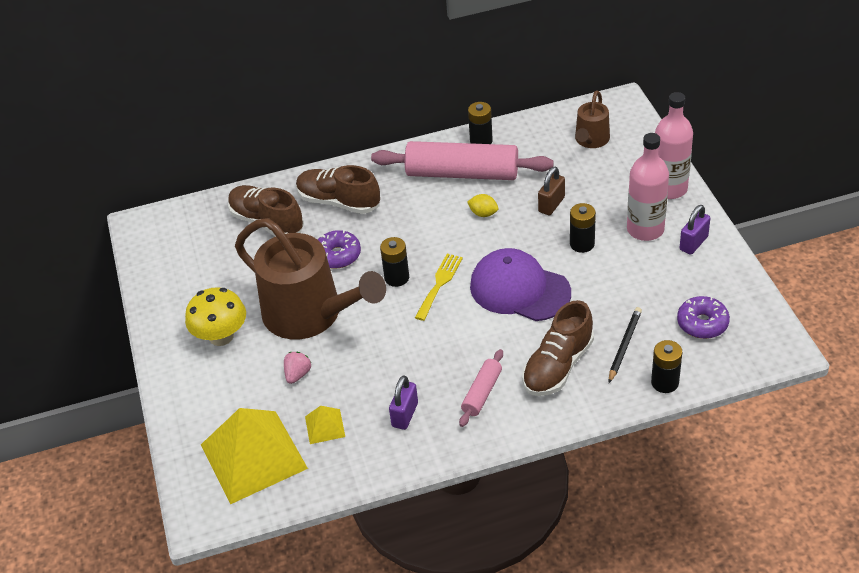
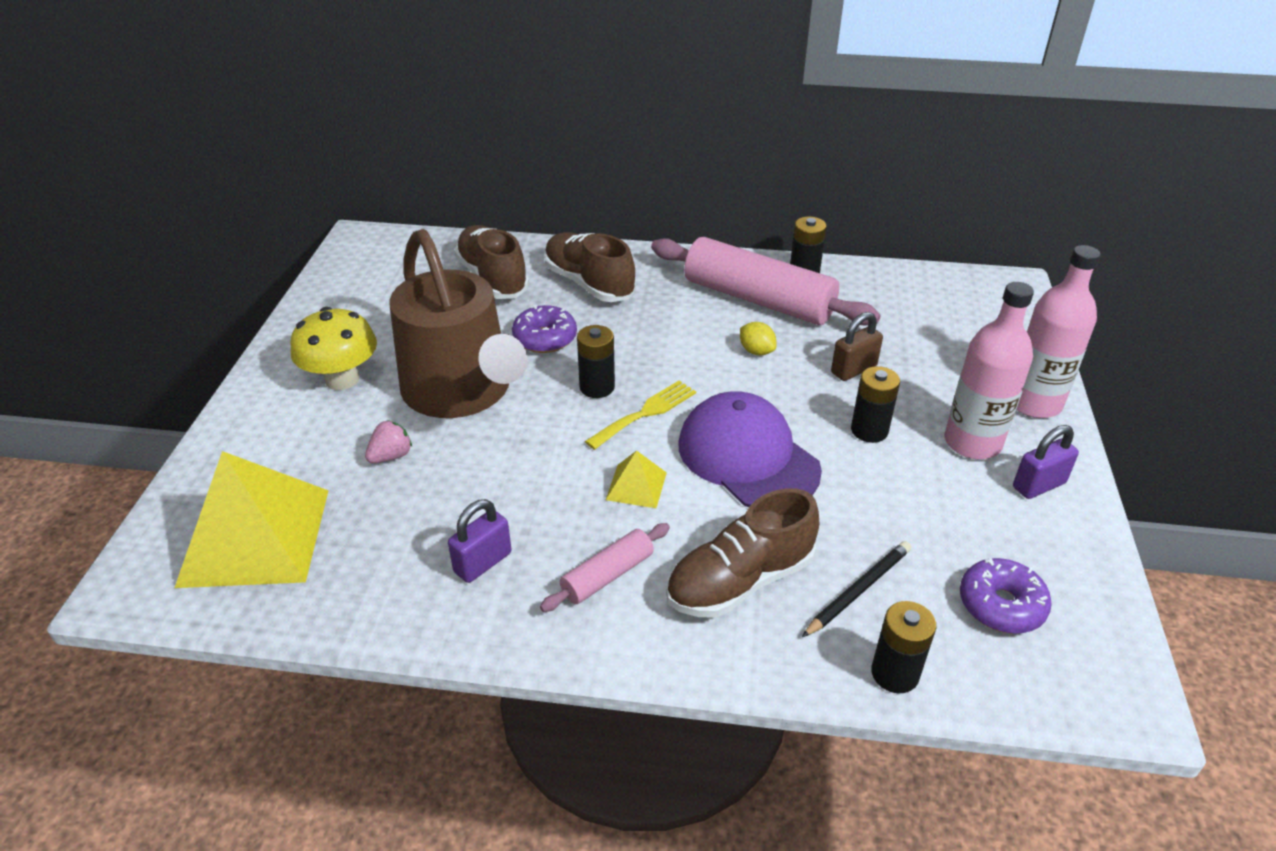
camera: 20 degrees right, 5 degrees down
yellow pyramid [305,406,345,444] -> yellow pyramid moved to [606,450,667,508]
brown watering can [575,90,610,148] -> none

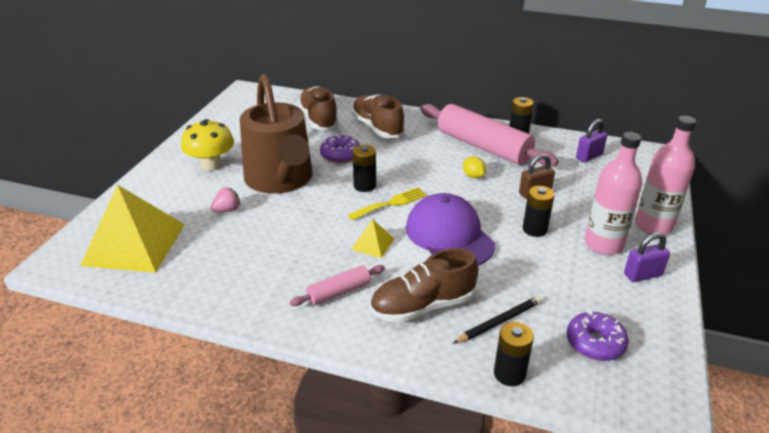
camera: 10 degrees right, 5 degrees down
purple padlock [448,499,512,583] -> purple padlock moved to [576,119,607,162]

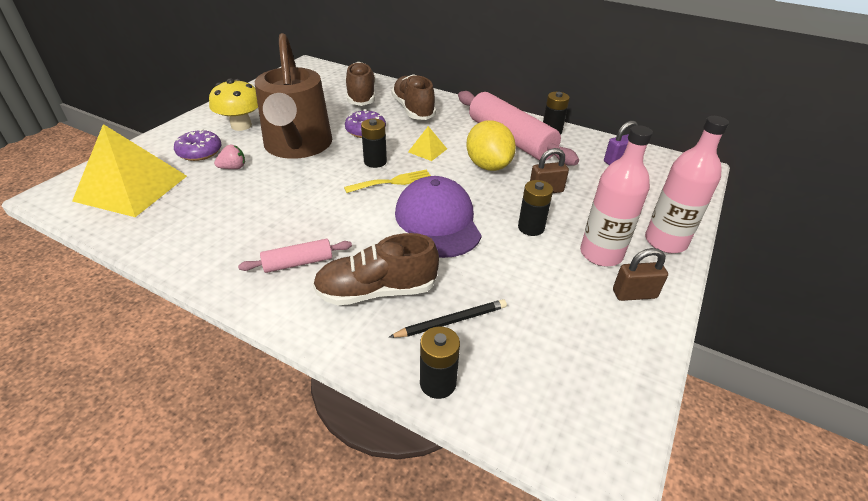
camera: 10 degrees right, 5 degrees up
yellow pyramid [351,219,394,258] -> yellow pyramid moved to [408,126,447,161]
yellow lemon [463,156,486,178] -> yellow lemon [466,120,516,171], size x2.12
purple donut [567,311,629,361] -> purple donut moved to [174,129,221,161]
purple padlock [624,232,670,282] -> brown padlock [613,248,668,301]

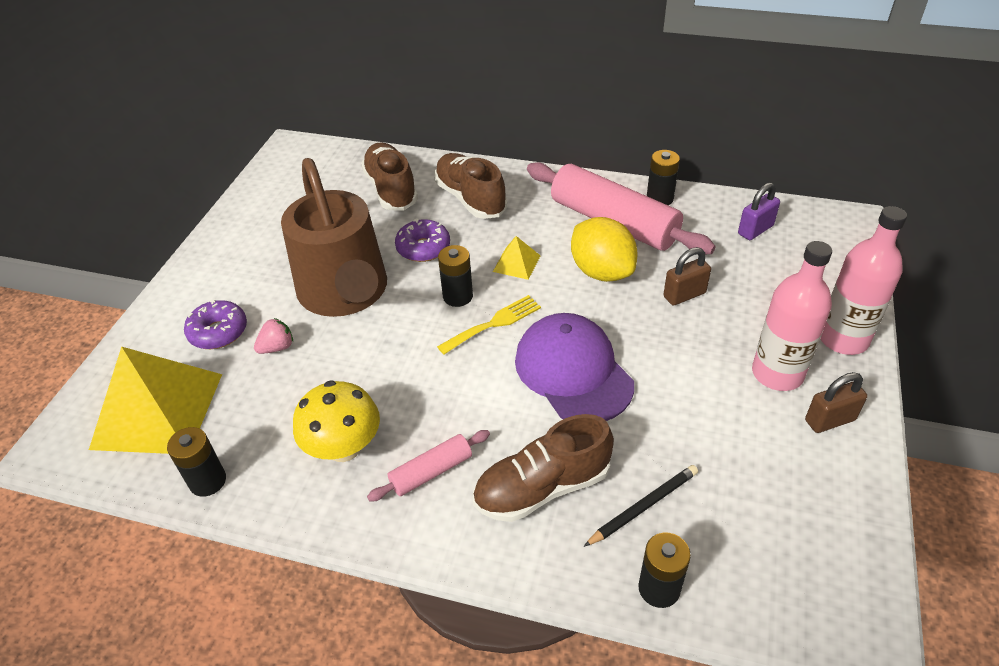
camera: 10 degrees left, 5 degrees up
yellow mushroom [209,79,258,131] -> yellow mushroom moved to [293,380,380,462]
black battery [518,180,553,236] -> black battery moved to [167,427,226,497]

